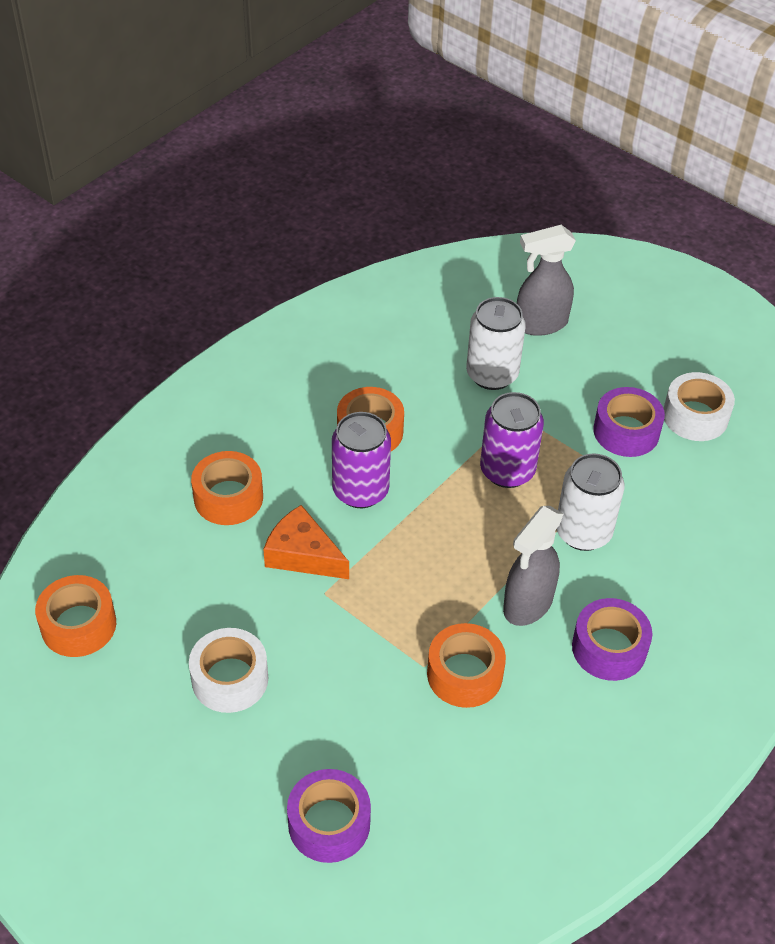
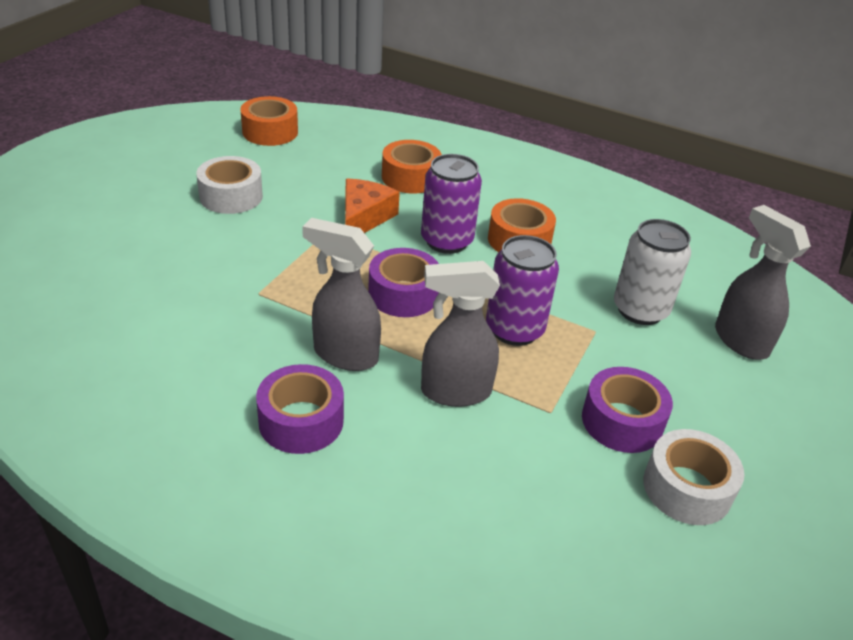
camera: 75 degrees right, 10 degrees down
purple tape [287,769,371,863] -> purple tape moved to [368,248,439,317]
orange tape [427,623,506,708] -> none
white can [557,453,625,551] -> grey spray bottle [421,261,500,407]

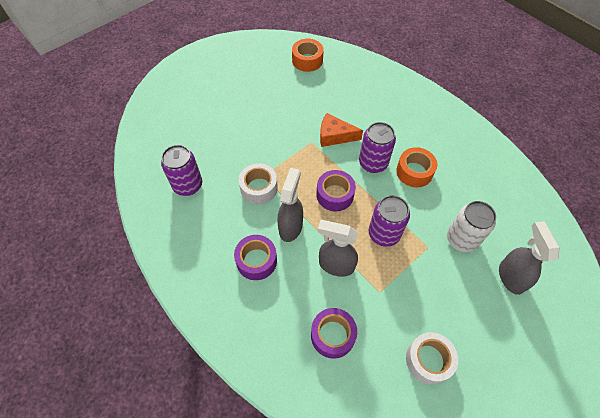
camera: 25 degrees right, 20 degrees up
white tape [196,156,263,214] -> white tape moved to [239,163,278,204]
grey spray bottle [302,218,381,371] -> grey spray bottle turned 60 degrees clockwise [277,168,303,242]
orange cheese [345,178,400,233] -> orange cheese turned 120 degrees counterclockwise [320,113,363,147]
orange tape [382,140,442,194] -> none
purple tape [582,367,673,453] -> purple tape moved to [311,308,357,359]
none -> purple can [161,145,202,196]

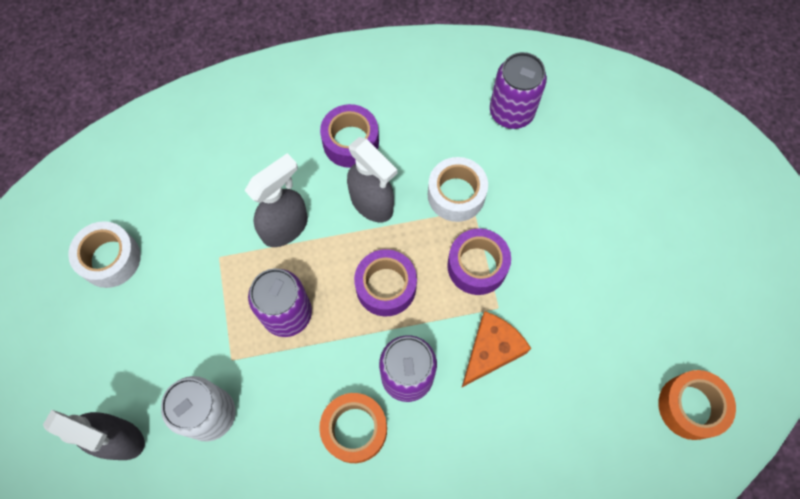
camera: 120 degrees right, 10 degrees up
purple tape [311,308,357,359] -> purple tape moved to [447,228,511,295]

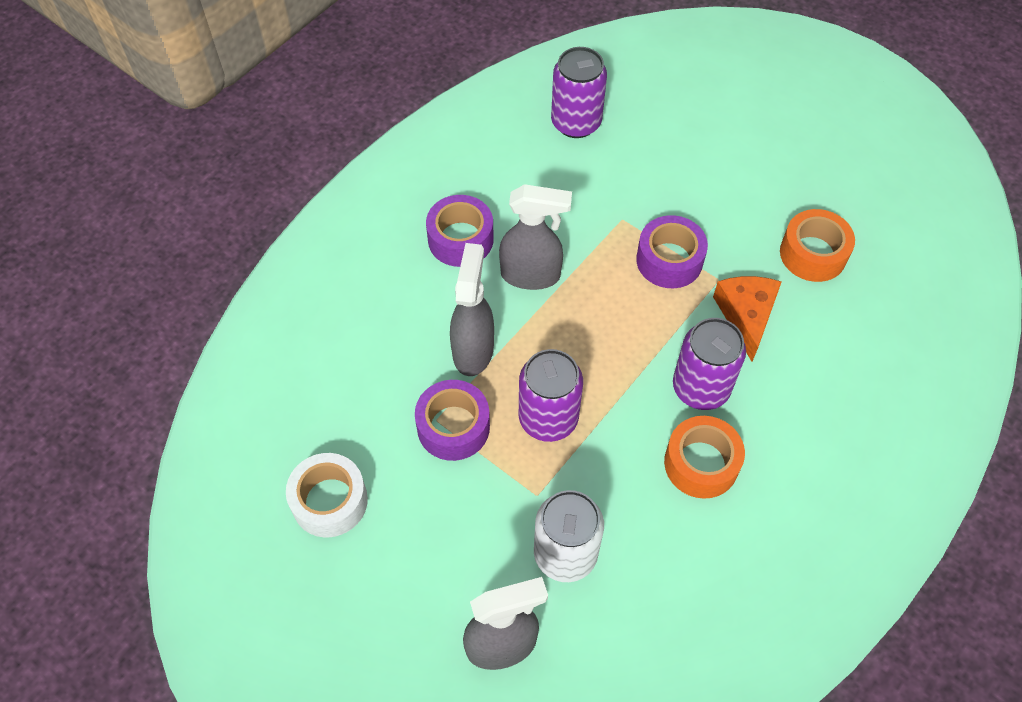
camera: 40 degrees left, 10 degrees down
purple tape [354,249,417,316] -> purple tape moved to [415,380,490,461]
white tape [428,157,488,222] -> none
orange tape [658,370,736,440] -> orange tape moved to [780,209,855,282]

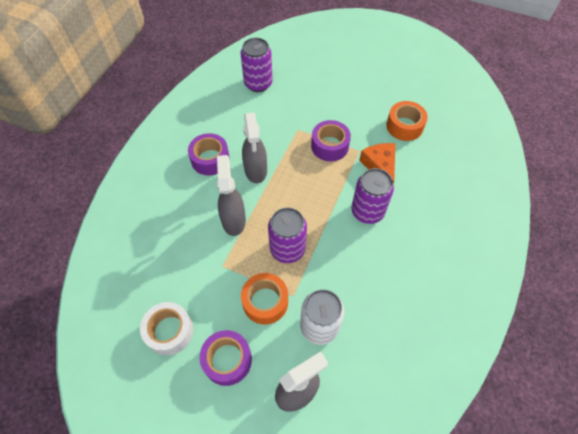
camera: 15 degrees left, 0 degrees up
purple tape [415,380,490,461] -> purple tape moved to [200,330,252,386]
grey spray bottle [499,184,572,290] -> grey spray bottle turned 90 degrees clockwise [242,112,267,183]
orange tape [664,416,745,499] -> orange tape moved to [241,273,288,325]

